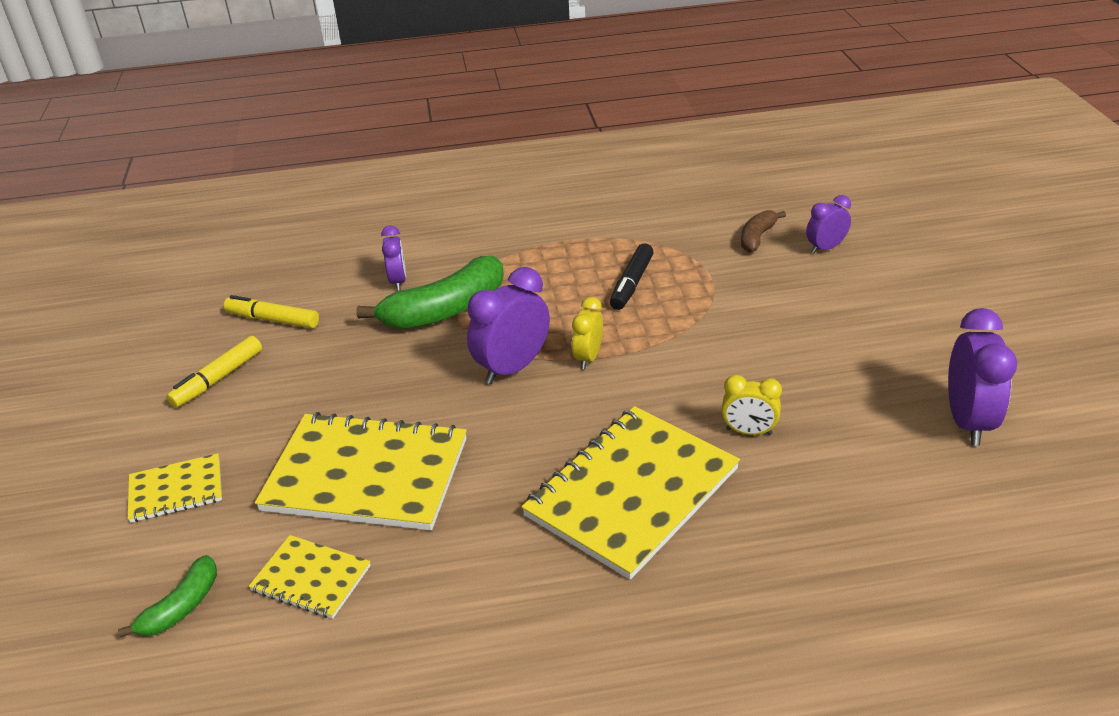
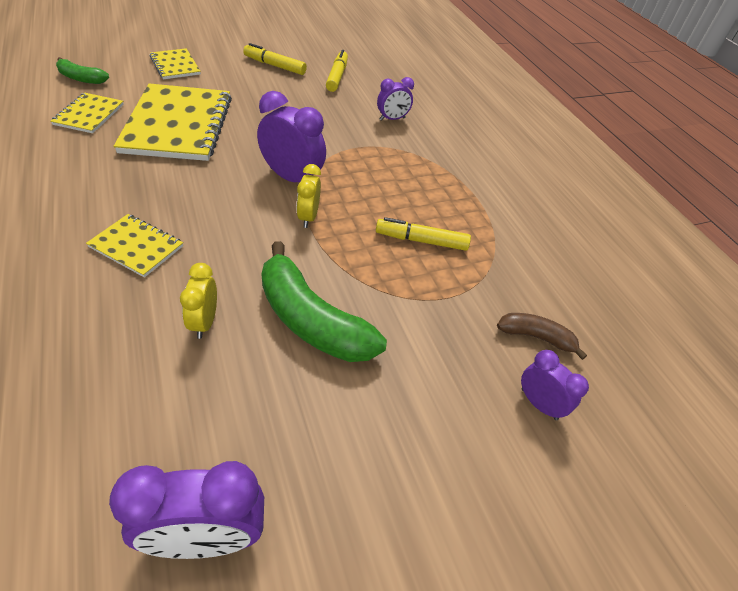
camera: 70 degrees right, 10 degrees up
green banana [356,256,504,329] -> green banana moved to [262,241,387,362]
yellow notebook [521,406,740,580] -> yellow notebook [86,214,183,278], size x0.50
yellow clock [572,297,603,369] -> yellow clock turned 90 degrees counterclockwise [297,164,321,228]
black marker [610,243,654,310] -> yellow marker [376,217,471,251]

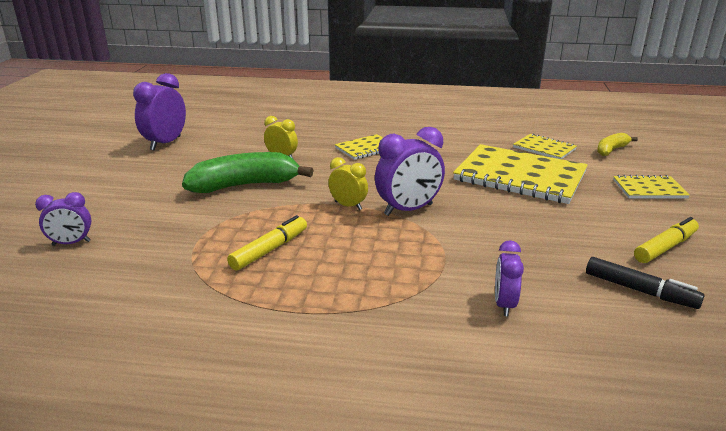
camera: 125 degrees right, 20 degrees down
green banana [56,57,109,84] -> yellow banana [597,133,638,156]
yellow marker [326,50,348,92] -> black marker [586,257,704,309]
brown banana [497,313,587,360] -> none

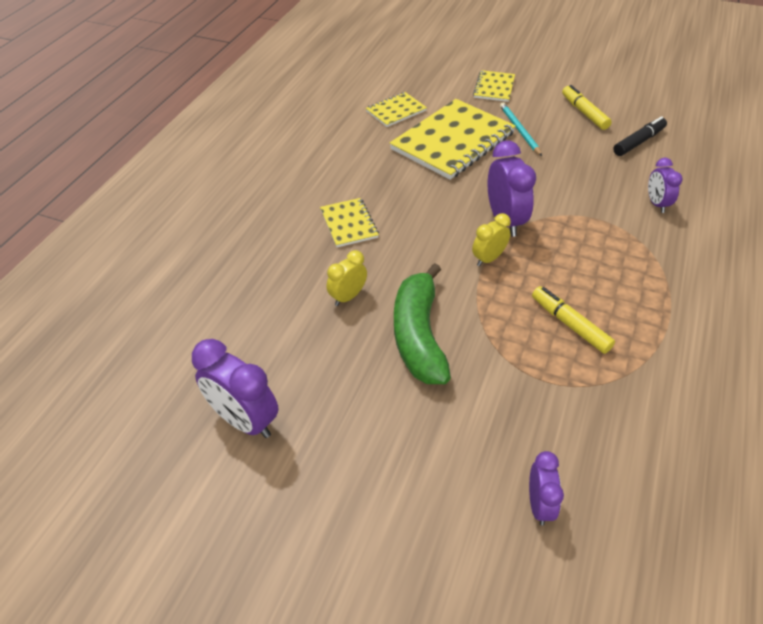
camera: 75 degrees left, 20 degrees up
purple clock [495,240,524,316] -> purple clock turned 60 degrees clockwise [648,158,683,213]
yellow banana [597,133,638,156] -> none
none -> turquoise pencil [500,102,542,156]

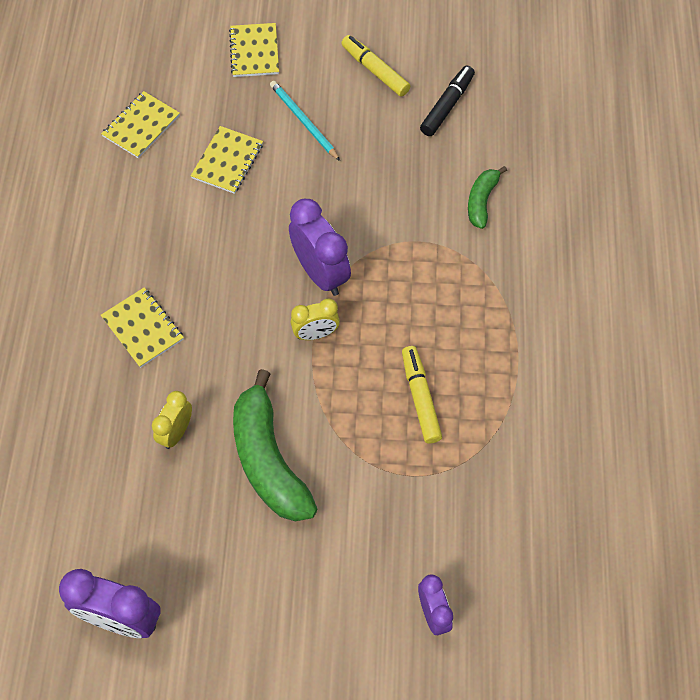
camera: 20 degrees left, 15 degrees up
yellow notebook [390,99,516,180] -> yellow notebook [191,126,263,194], size x0.50
yellow clock [472,213,511,266] -> yellow clock turned 135 degrees counterclockwise [291,299,340,340]
yellow marker [532,286,615,354] -> yellow marker turned 45 degrees clockwise [402,346,442,443]
purple clock [648,158,683,213] -> green banana [468,166,507,229]

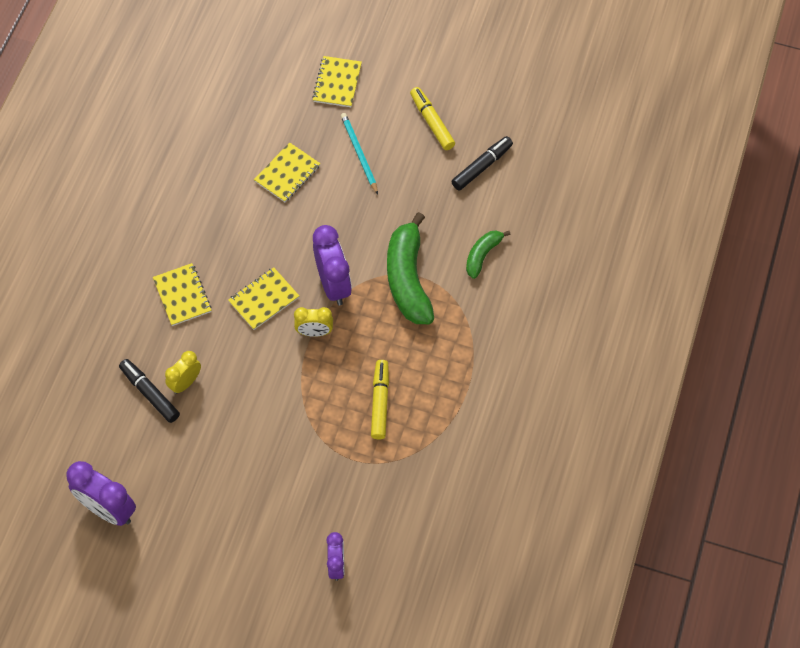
camera: 15 degrees right, 0 degrees up
yellow notebook [101,91,180,158] -> yellow notebook moved to [228,267,299,330]
green banana [233,369,317,521] -> green banana moved to [387,212,434,324]
none -> black marker [119,359,180,423]

